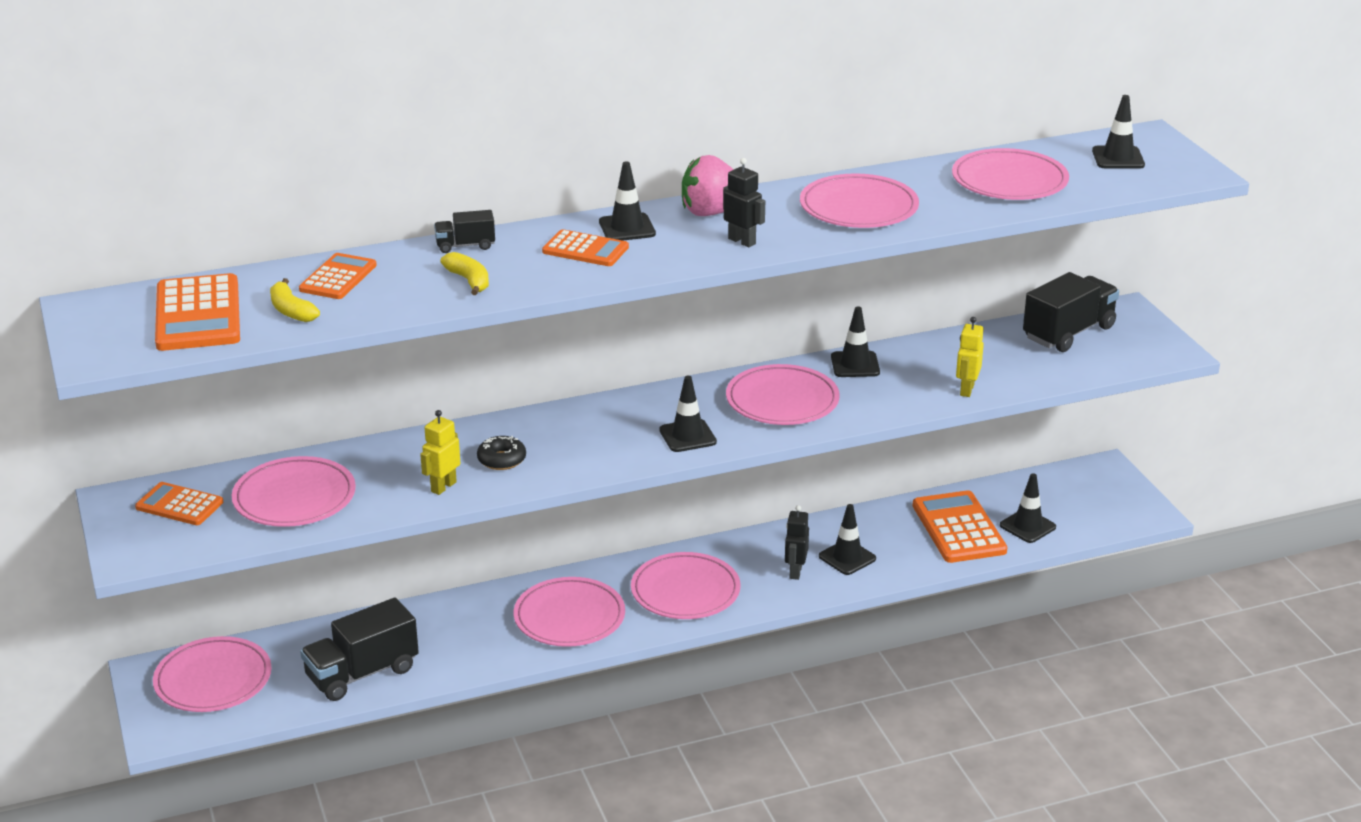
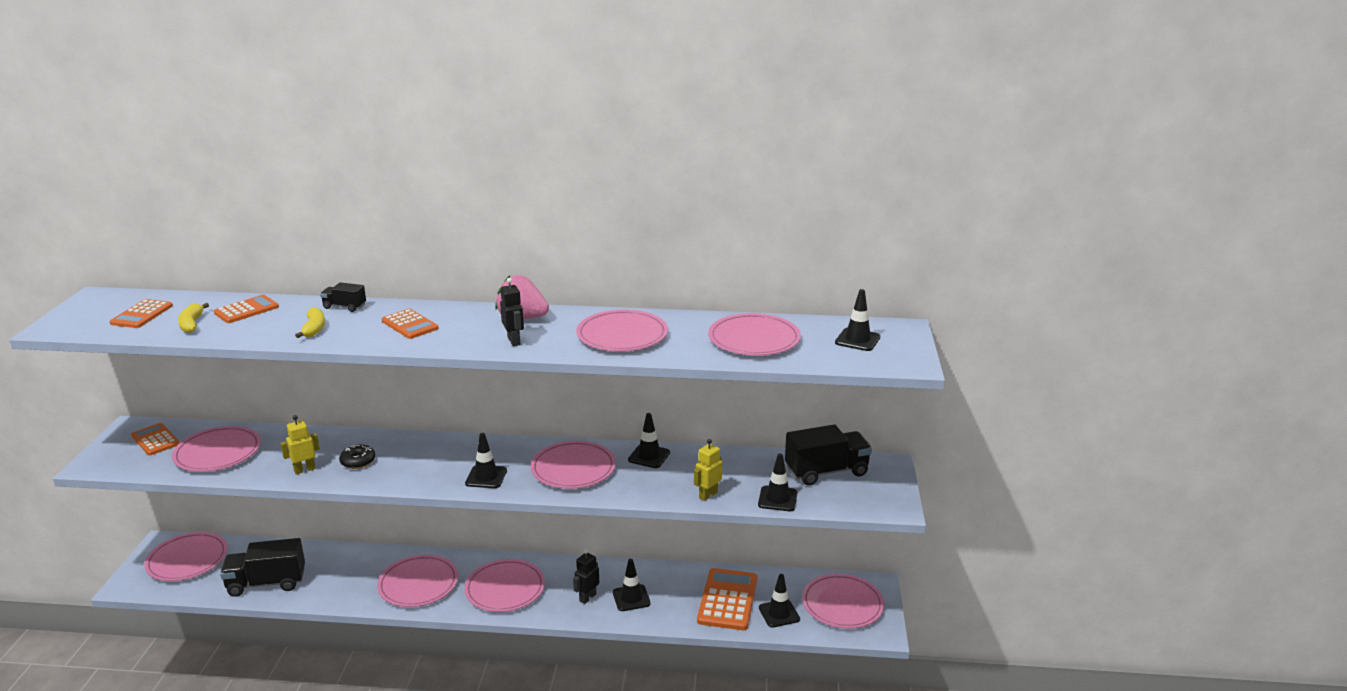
camera: 25 degrees right, 5 degrees down
orange calculator [155,273,240,351] -> orange calculator [110,299,173,328], size x0.62
black traffic cone [599,161,656,241] -> black traffic cone moved to [758,454,797,511]
none -> pink plate [802,574,884,629]

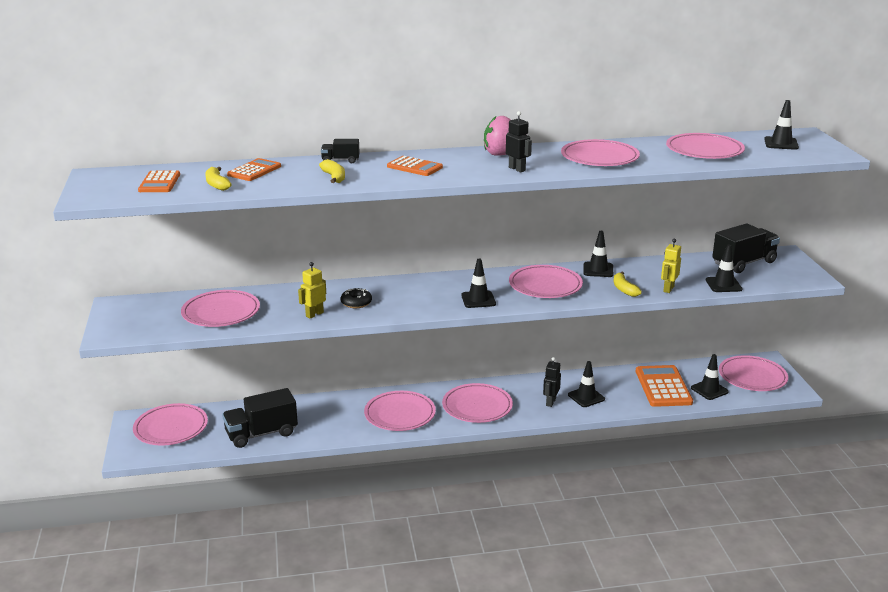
camera: 15 degrees left, 0 degrees up
orange calculator [131,423,180,456] -> none
none -> yellow banana [614,272,642,297]

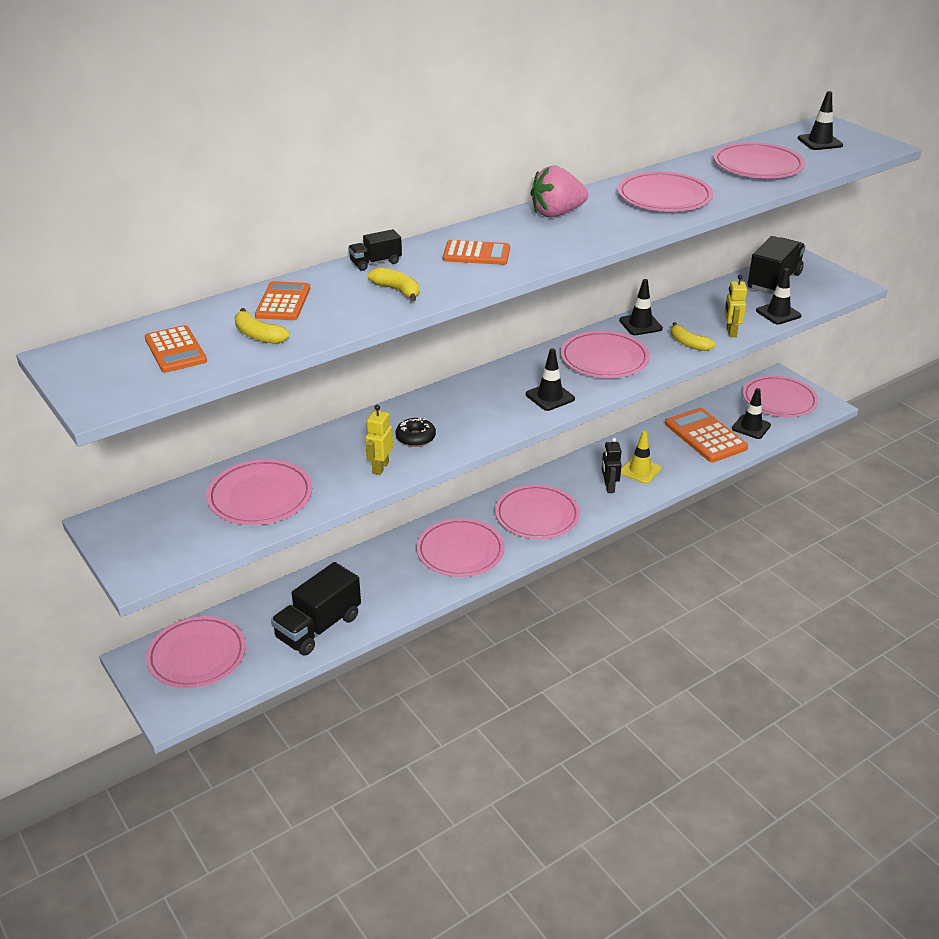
camera: 25 degrees left, 10 degrees up
black robot [506,111,532,172] -> none
black traffic cone [568,361,605,407] -> yellow traffic cone [621,430,661,484]

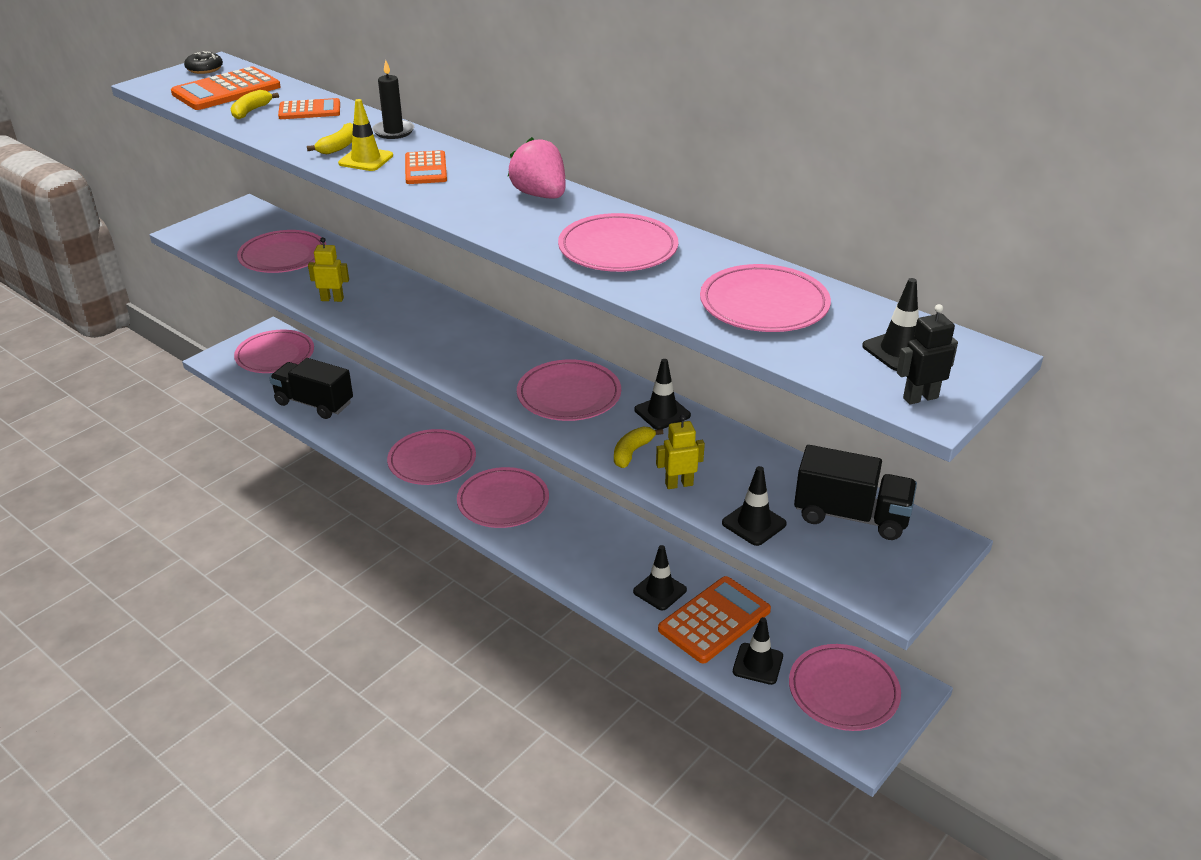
camera: 75 degrees right, 0 degrees up
orange calculator [145,325,207,373] -> orange calculator [171,67,281,110], size x1.62
black truck [348,229,402,271] -> black candle [372,60,414,139]
black donut [395,417,436,447] -> black donut moved to [184,51,223,74]
black traffic cone [526,348,575,411] -> black traffic cone moved to [633,545,687,611]
black robot [602,437,622,493] -> black robot moved to [897,304,958,404]
yellow traffic cone [621,430,661,484] -> yellow traffic cone moved to [338,99,393,171]

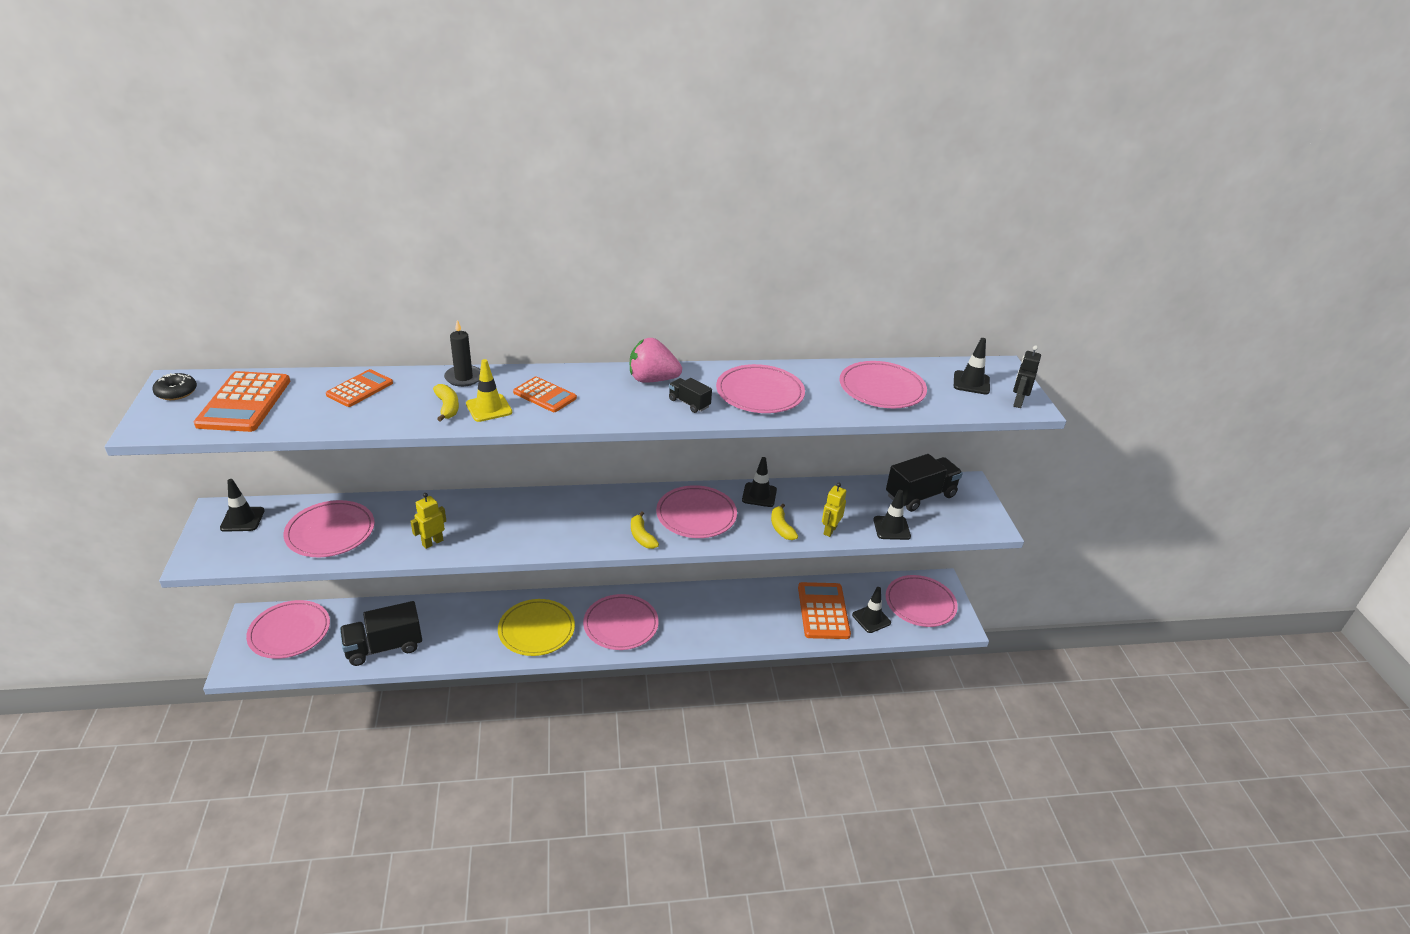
camera: 50 degrees left, 0 degrees up
yellow banana [230,90,279,119] -> yellow banana moved to [631,511,659,549]
pink plate [387,429,476,485] -> yellow plate [498,599,575,656]
black traffic cone [633,545,687,611] -> black traffic cone moved to [220,479,264,532]
none -> black truck [669,378,712,413]

